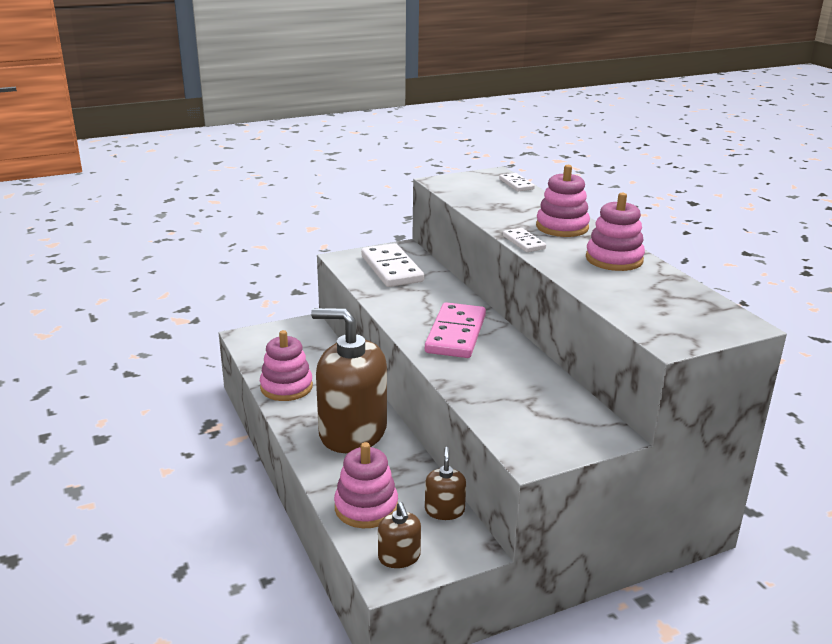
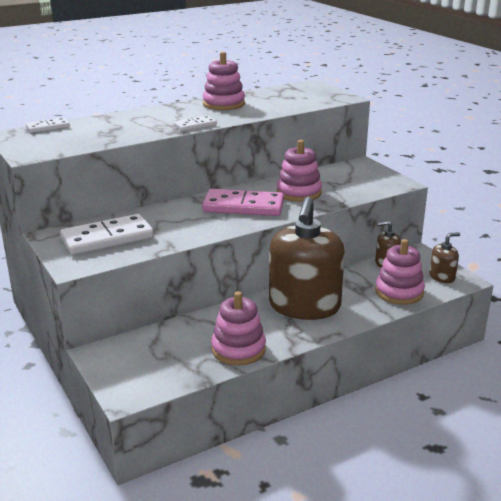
camera: 95 degrees left, 0 degrees up
pink stacking toy [536,165,590,237] -> pink stacking toy moved to [277,140,322,202]

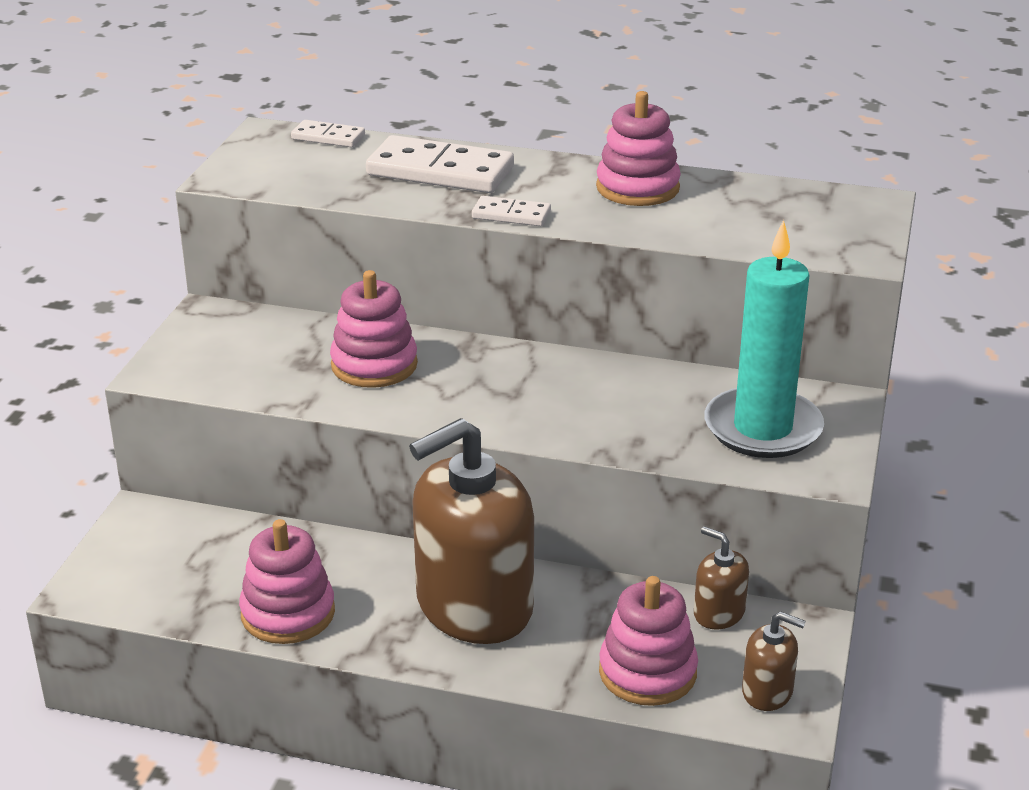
camera: 45 degrees right, 5 degrees up
white domino [60,214,154,255] -> white domino moved to [366,135,514,193]
pink domino [202,189,284,216] -> none
pink stacking toy [277,140,322,202] -> pink stacking toy moved to [330,270,418,388]
none -> turquoise candle [704,220,824,458]

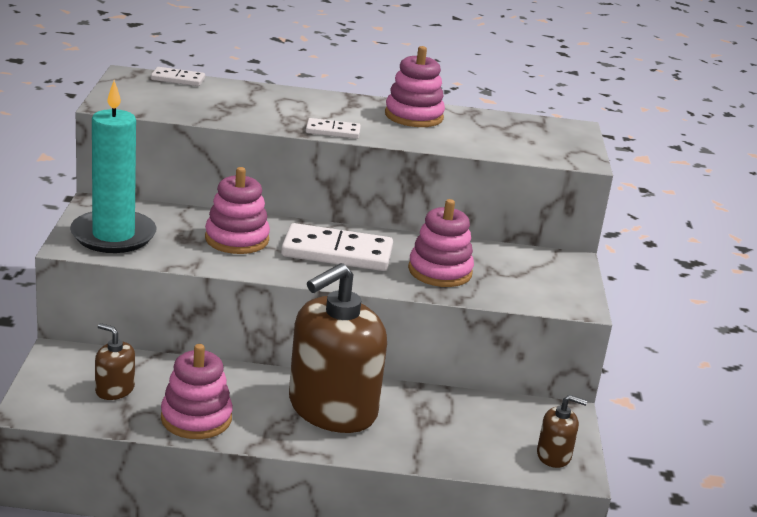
camera: 15 degrees left, 5 degrees down
white domino [366,135,514,193] -> white domino moved to [281,223,393,271]
pink stacking toy [599,576,698,706] -> pink stacking toy moved to [408,199,474,287]
brown soap dispenser [694,526,749,629] -> brown soap dispenser moved to [95,323,135,400]
turquoise candle [704,220,824,458] -> turquoise candle moved to [70,80,157,253]

